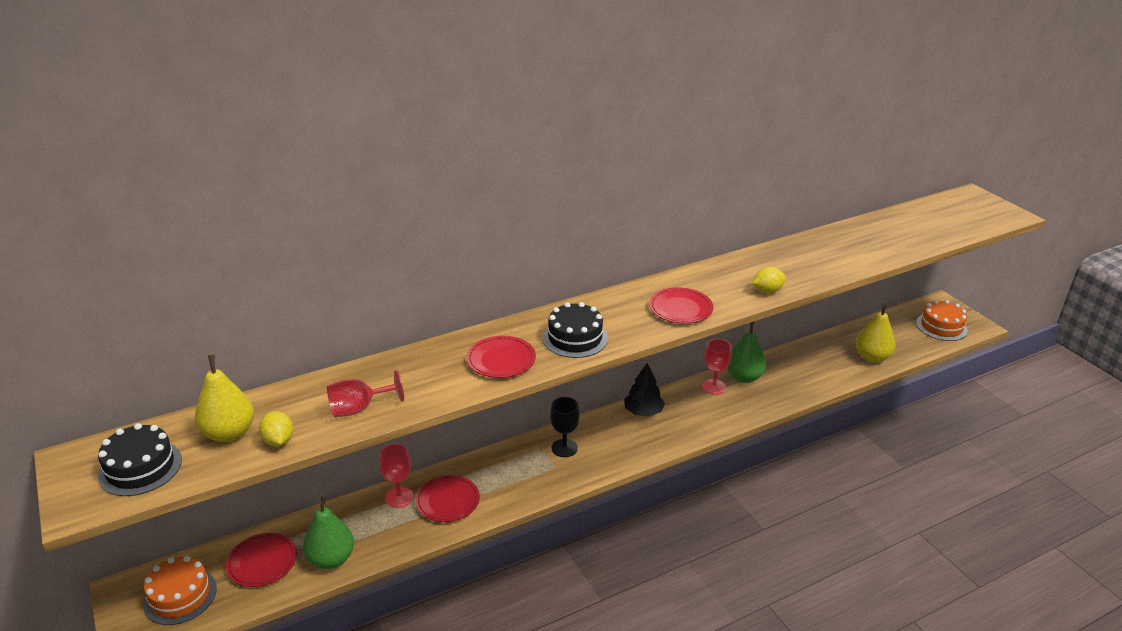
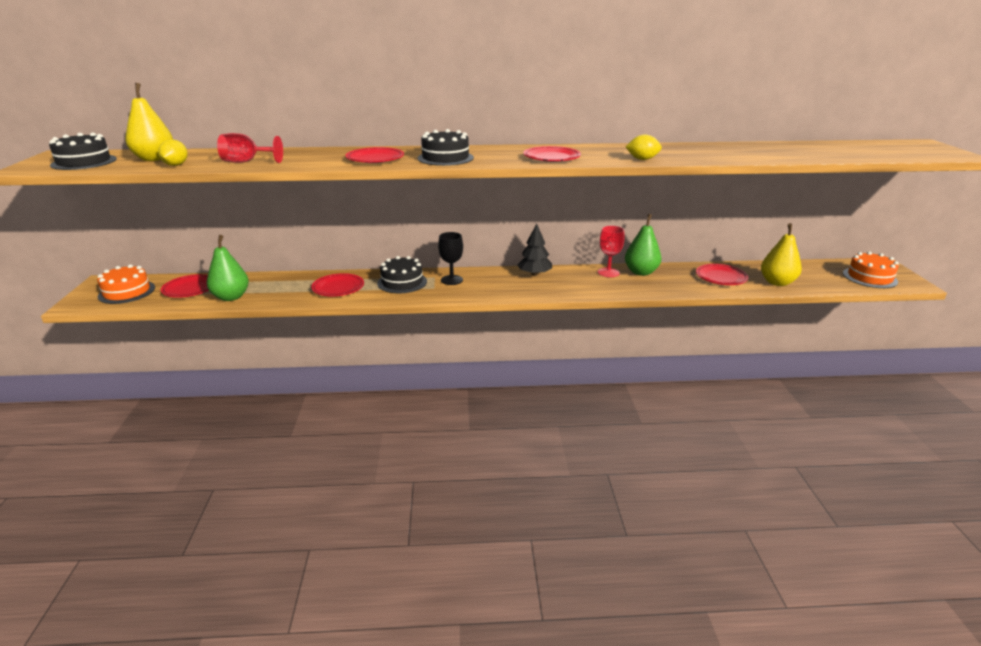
camera: 25 degrees right, 5 degrees down
red goblet [379,444,413,508] -> none
none -> black cake [377,256,427,293]
none -> red plate [696,264,749,285]

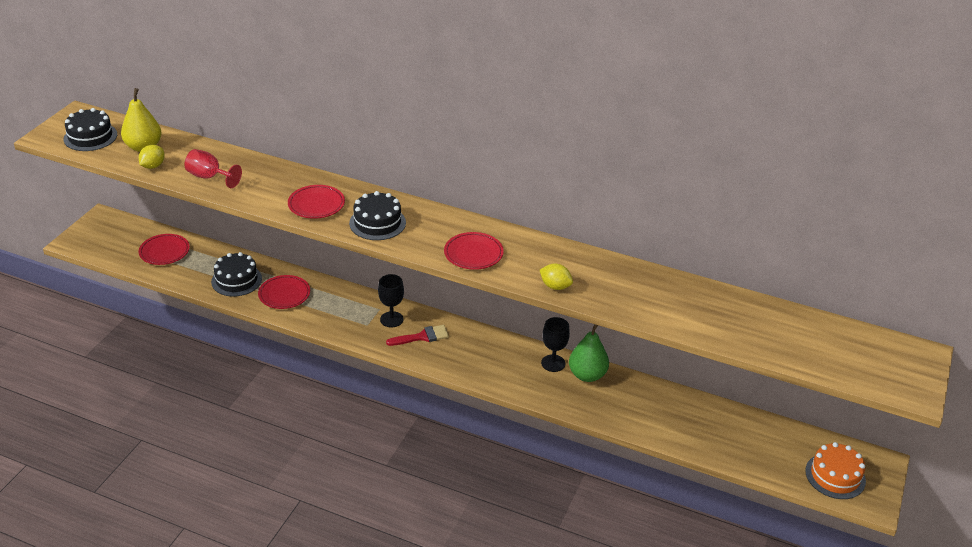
camera: 25 degrees right, 10 degrees up
orange cake [97,264,155,304] -> none
green pear [207,235,249,301] -> none
black cake [377,256,427,293] -> black cake moved to [211,252,262,296]
black tree [517,224,552,276] -> none
red goblet [598,226,625,277] -> black goblet [541,317,570,372]
red plate [696,264,749,285] -> none
yellow pear [761,223,802,286] -> none
none -> red brush [386,325,449,346]

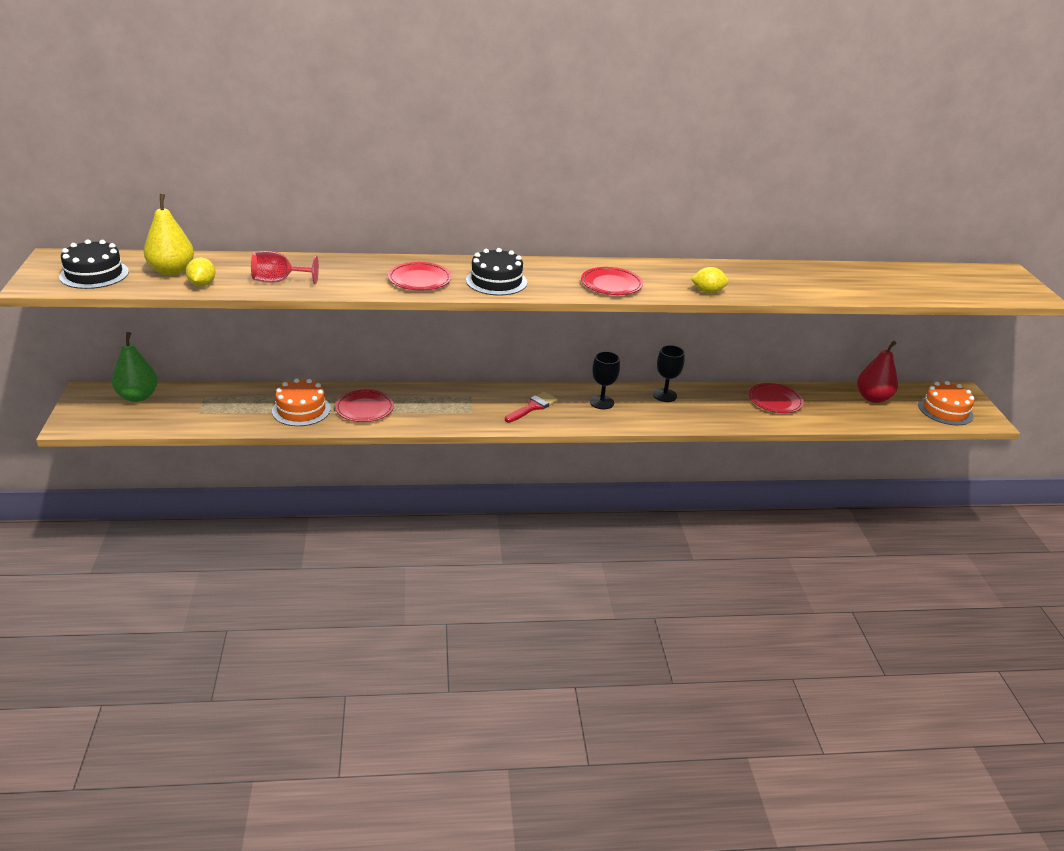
camera: 30 degrees left, 5 degrees down
red plate [139,234,190,265] -> red plate moved to [749,383,804,413]
black cake [211,252,262,296] -> orange cake [272,378,330,426]
black goblet [378,274,404,328] -> black goblet moved to [590,351,620,409]
green pear [569,324,609,382] -> green pear moved to [112,332,158,402]
none -> red pear [857,341,898,403]

